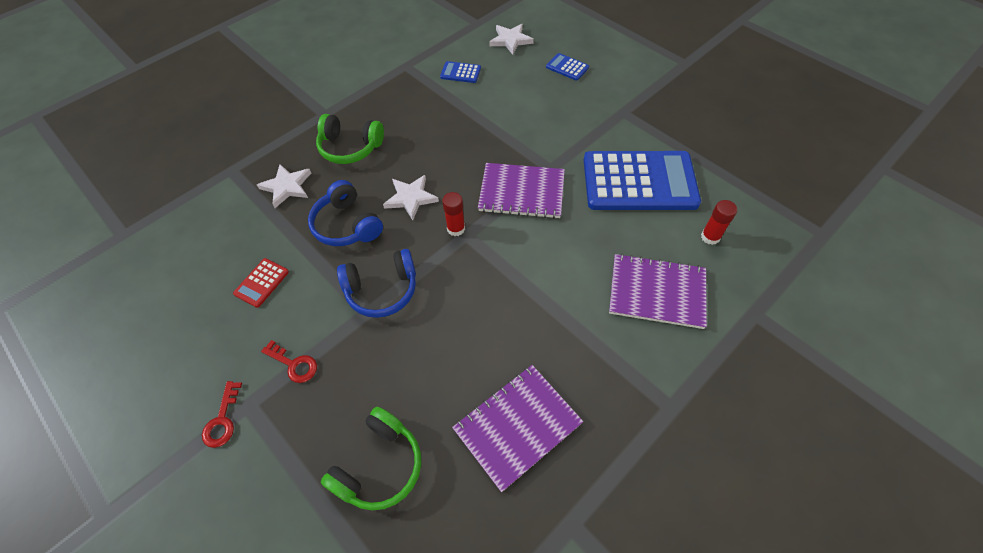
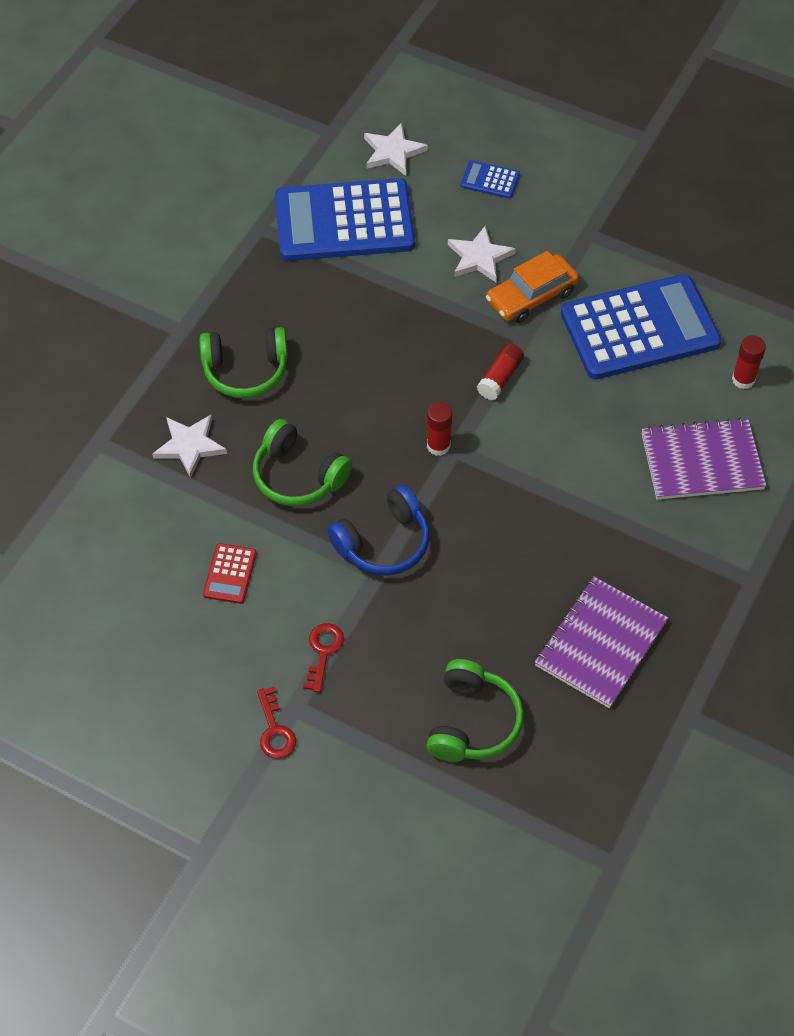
camera: 20 degrees left, 0 degrees up
red key [261,340,317,383] -> red key turned 90 degrees counterclockwise [303,623,344,692]
blue headphones [308,180,383,246] -> green headphones [253,419,353,506]
white star [383,175,439,220] -> white star moved to [448,226,515,282]
blue calculator [440,61,481,83] -> blue calculator [275,178,415,261], size x2.47
purple notebook [478,163,565,219] -> red glue stick [477,343,524,400]
none -> orange car [486,251,579,323]

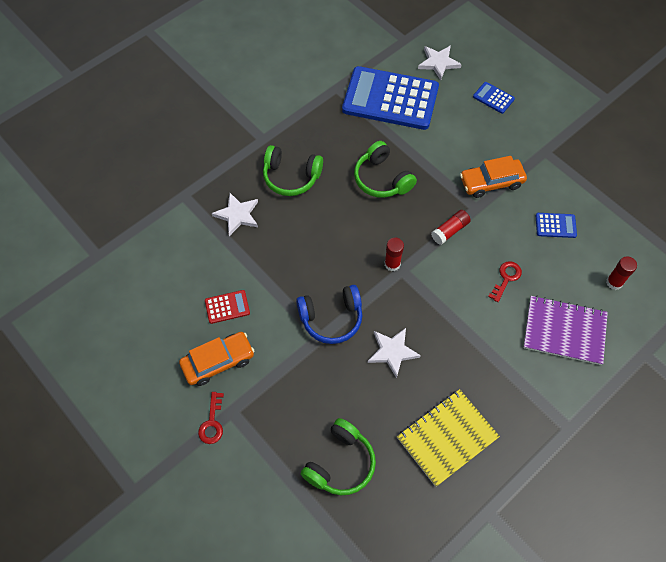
camera: 20 degrees right, 5 degrees up
red calculator [203,543,257,604] -> red calculator turned 135 degrees counterclockwise [205,290,250,324]
green headphones [253,419,353,506] -> green headphones moved to [354,141,417,198]
red key [303,623,344,692] -> red key moved to [488,261,522,302]
white star [448,226,515,282] -> white star moved to [368,328,421,378]
purple notebook [535,577,668,708] -> yellow notebook [397,389,500,487]
blue calculator [561,274,722,380] -> blue calculator [536,213,577,238], size x0.41
none -> orange car [179,332,255,386]

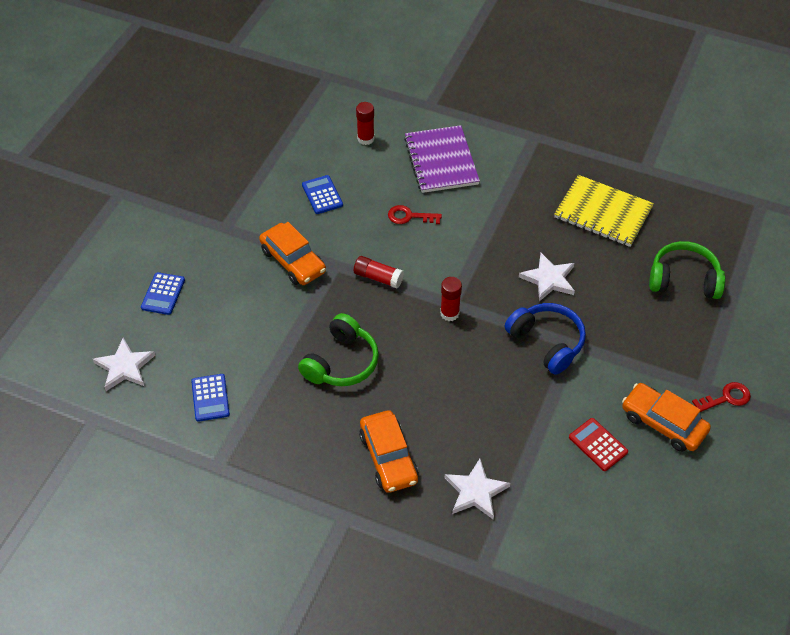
camera: 115 degrees left, 10 degrees down
green headphones [263,145,323,196] -> orange car [359,410,419,493]
blue calculator [342,66,439,130] -> blue calculator [191,374,230,422], size x0.41

